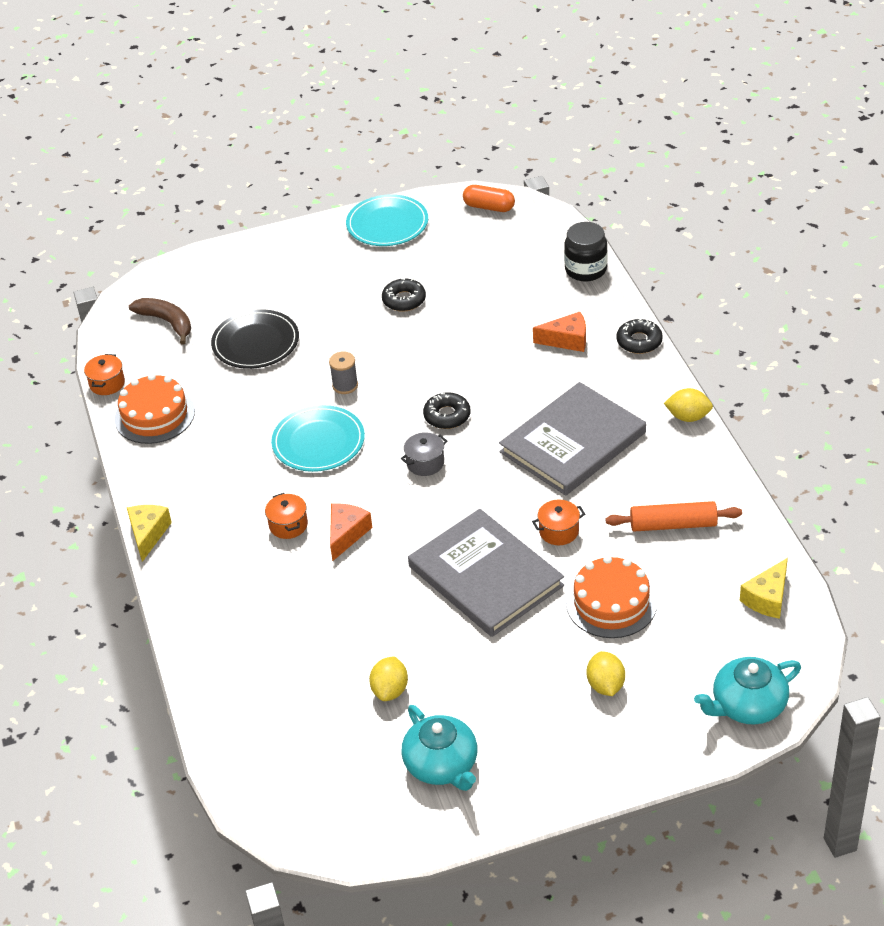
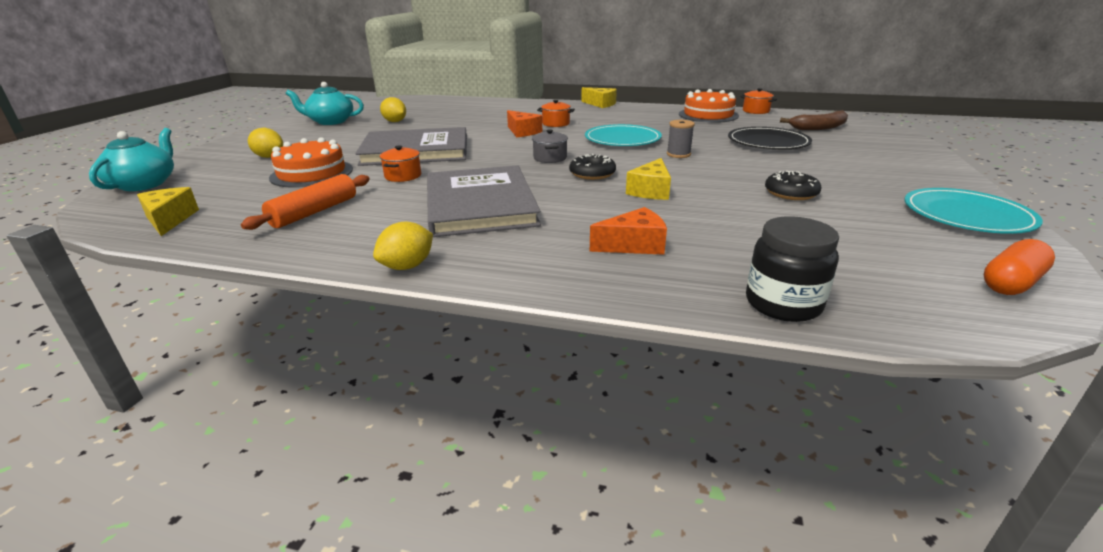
camera: 120 degrees right, 15 degrees down
orange cheese [533,312,586,352] -> orange cheese turned 135 degrees counterclockwise [590,207,667,255]
black donut [616,319,663,354] -> none
none -> yellow cheese [626,158,671,200]

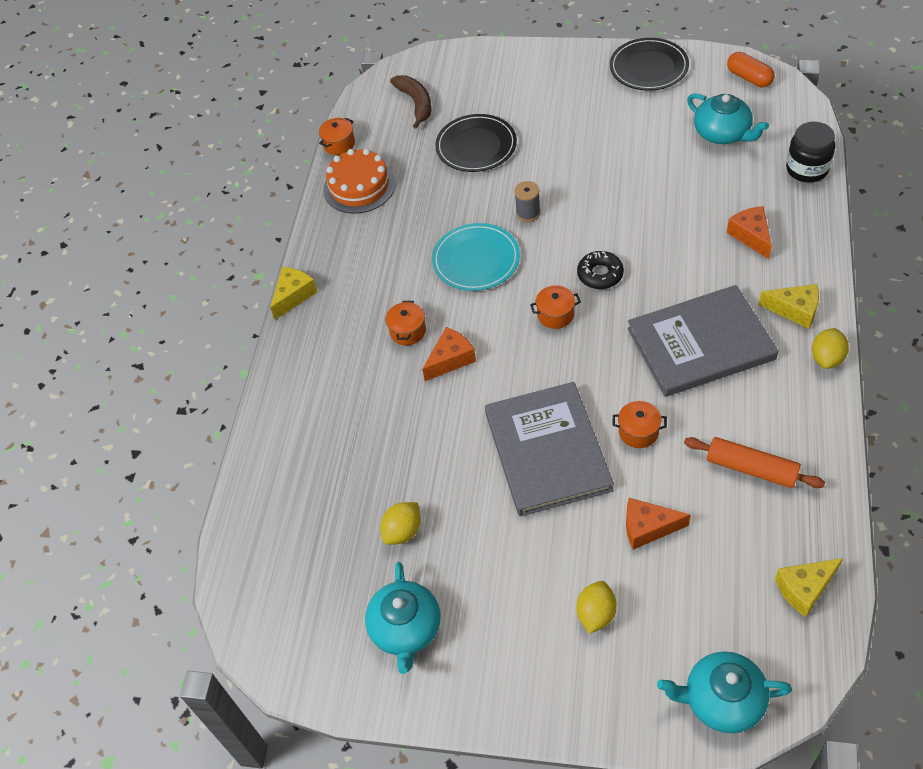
camera: 90 degrees left, 25 degrees up
orange cake [269,137,353,188] -> orange cheese [626,498,691,550]
yellow lemon [373,222,433,270] -> yellow lemon turned 75 degrees clockwise [812,328,849,369]
grey pot [532,129,568,163] -> orange pot [530,285,581,329]
yellow cheese [626,158,671,200] -> yellow cheese moved to [759,284,819,329]
black donut [765,171,822,200] -> none
turquoise plate [905,188,1043,234] -> black plate [610,38,689,91]
none -> turquoise teapot [687,93,769,144]

